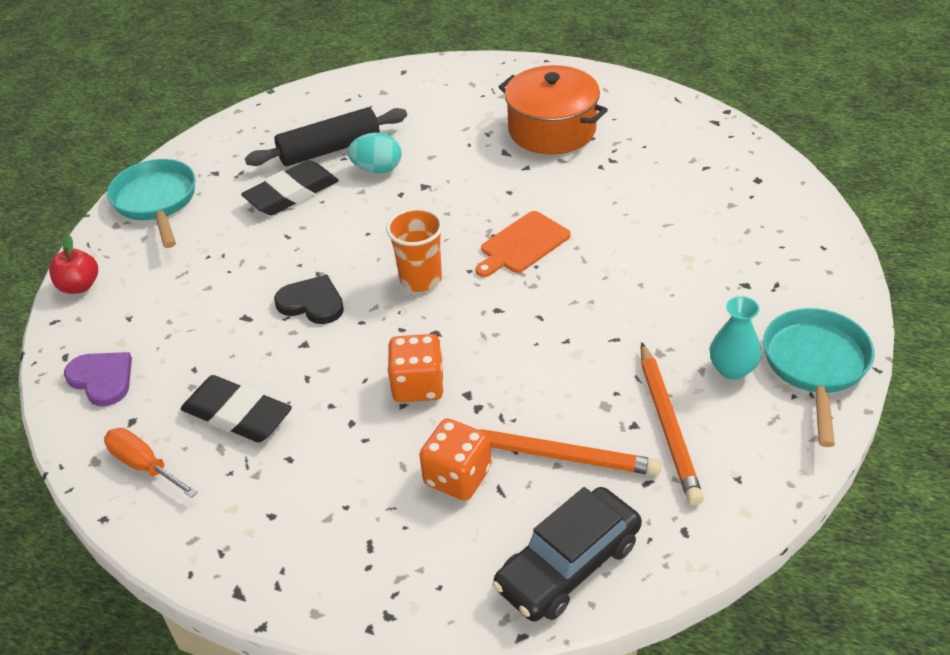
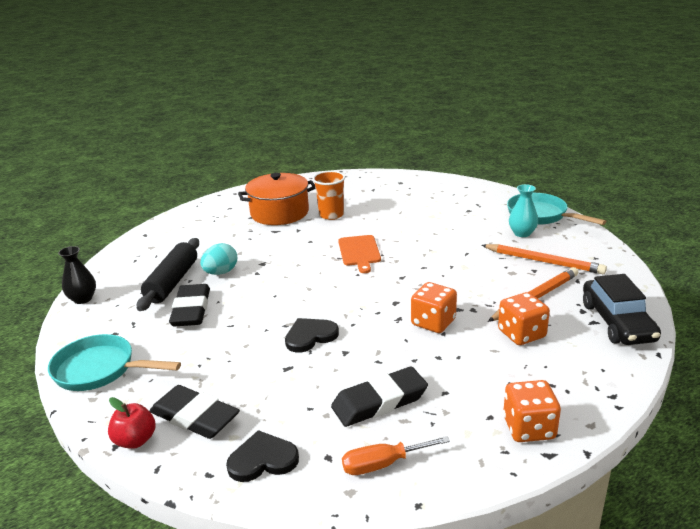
camera: 55 degrees left, 15 degrees down
purple heart [64,352,132,406] -> black heart [226,430,299,482]
orange cup [386,208,443,292] -> orange cup moved to [312,171,345,220]
none -> black vase [58,246,96,304]
none -> black eraser [149,385,240,439]
none -> orange dice [503,380,561,442]

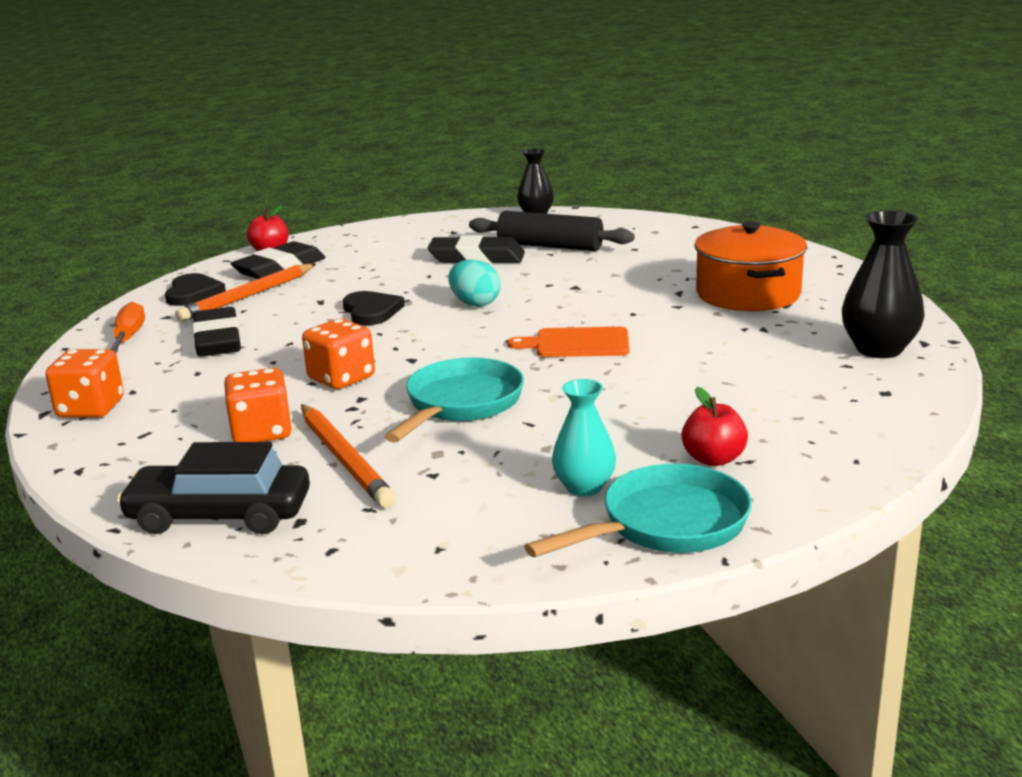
camera: 100 degrees right, 5 degrees down
turquoise pan [48,334,181,391] -> turquoise pan moved to [384,357,524,442]
turquoise egg [200,243,237,275] -> turquoise egg moved to [448,259,501,307]
orange cup [312,171,345,220] -> none
orange pencil [482,244,607,274] -> orange pencil moved to [175,263,316,322]
none -> red apple [682,387,748,466]
none -> black vase [842,210,925,358]

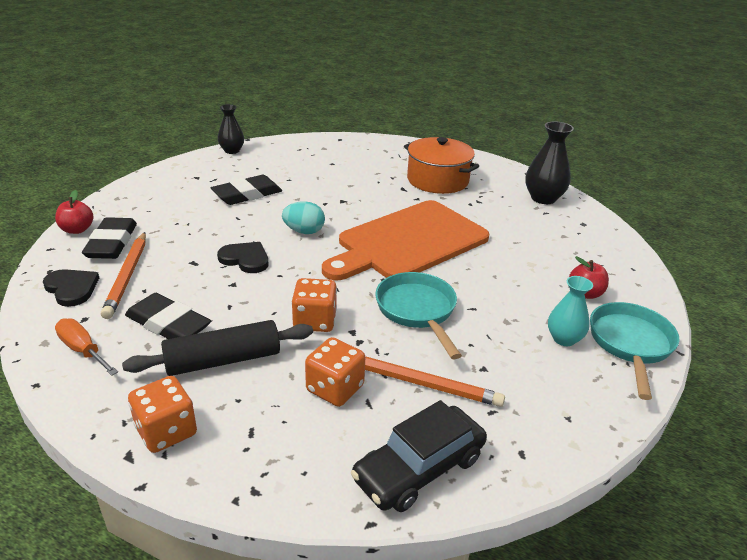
camera: 45 degrees left, 10 degrees up
black rolling pin [469,211,635,251] -> black rolling pin moved to [122,320,313,376]
orange cutting board [507,327,629,357] -> orange cutting board [322,200,489,280], size x2.24

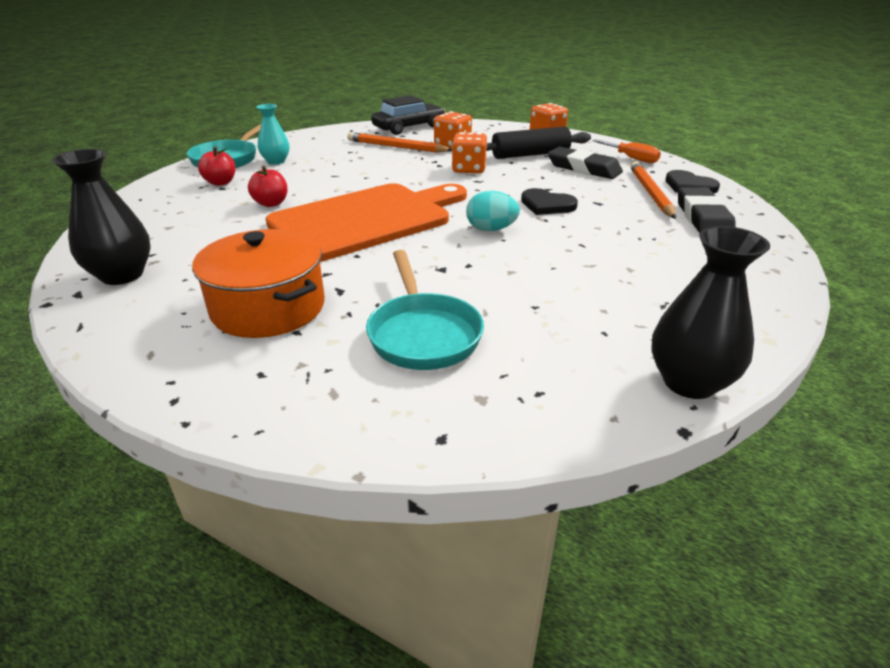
camera: 175 degrees left, 0 degrees up
red apple [55,190,93,234] -> red apple moved to [248,166,288,207]
black eraser [211,175,282,205] -> none
black vase [218,104,244,154] -> black vase [652,226,770,399], size x1.52
turquoise pan [375,272,462,359] -> turquoise pan moved to [366,250,484,370]

